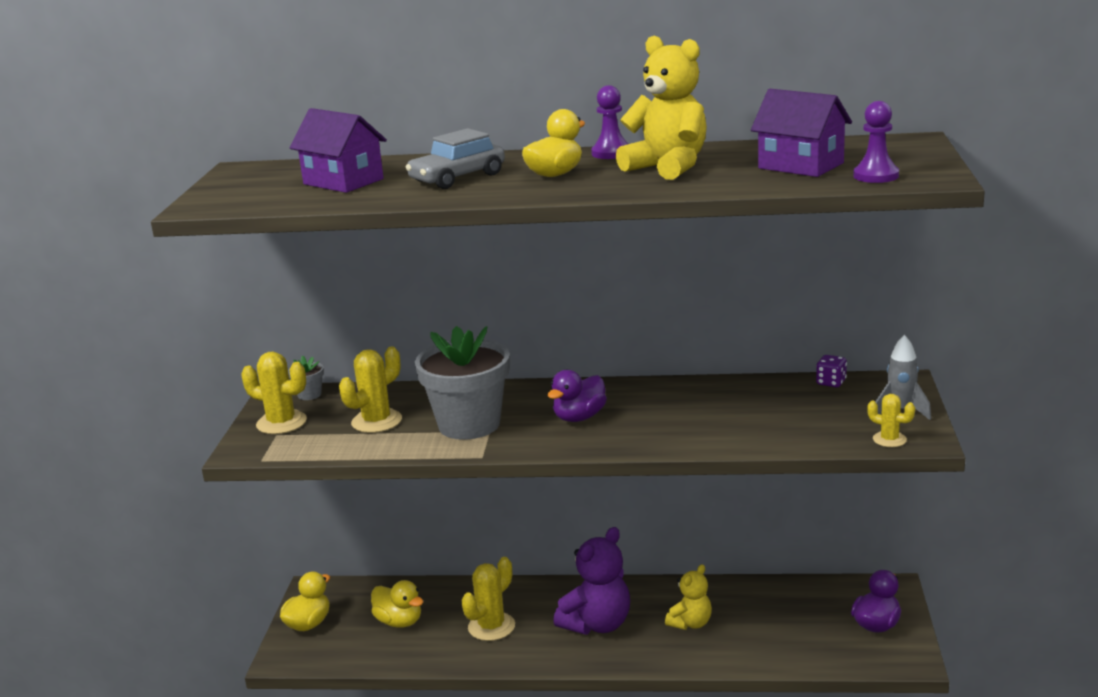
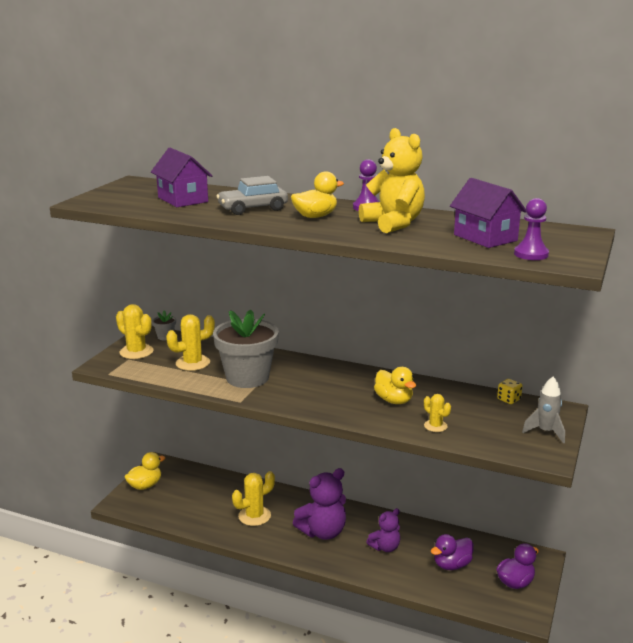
camera: 15 degrees right, 0 degrees up
yellow duck [371,580,423,628] -> yellow duck moved to [374,367,416,404]
purple duck [547,370,607,422] -> purple duck moved to [431,534,474,570]
yellow teddy bear [665,564,712,630] -> purple teddy bear [366,508,400,552]
purple dice [816,355,847,387] -> yellow dice [497,379,523,404]
yellow cactus [867,394,915,447] -> yellow cactus moved to [424,394,451,432]

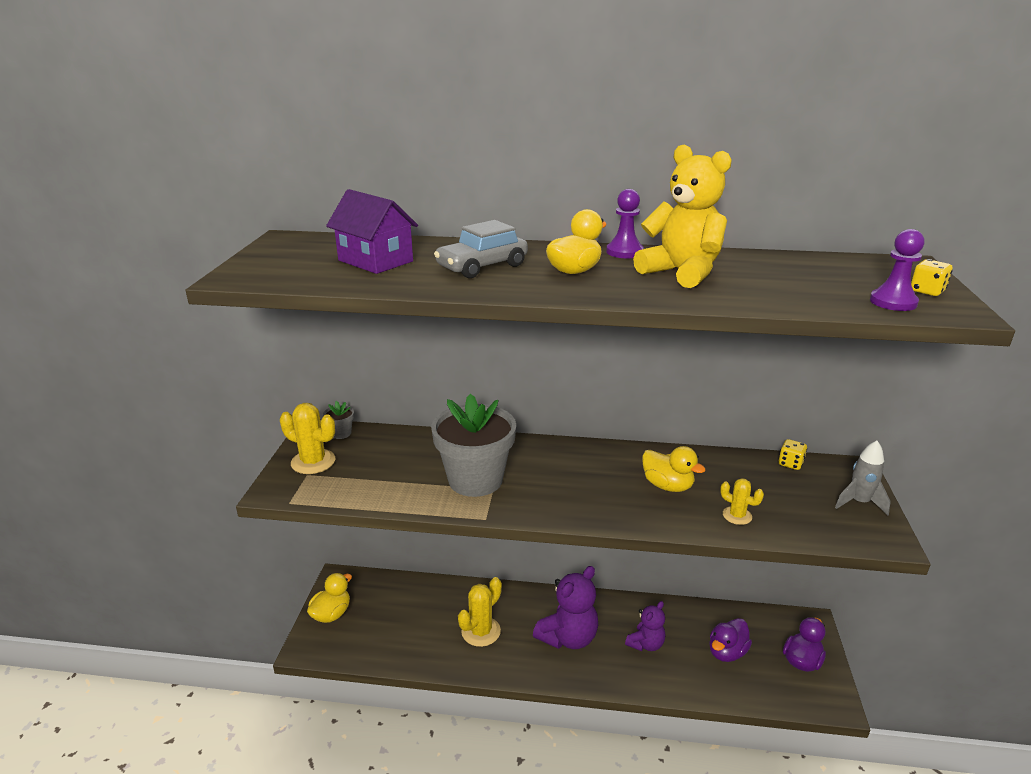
camera: 15 degrees left, 5 degrees up
yellow cactus [166,314,215,371] -> none
purple house [450,178,526,248] -> none
none -> yellow dice [911,259,953,296]

